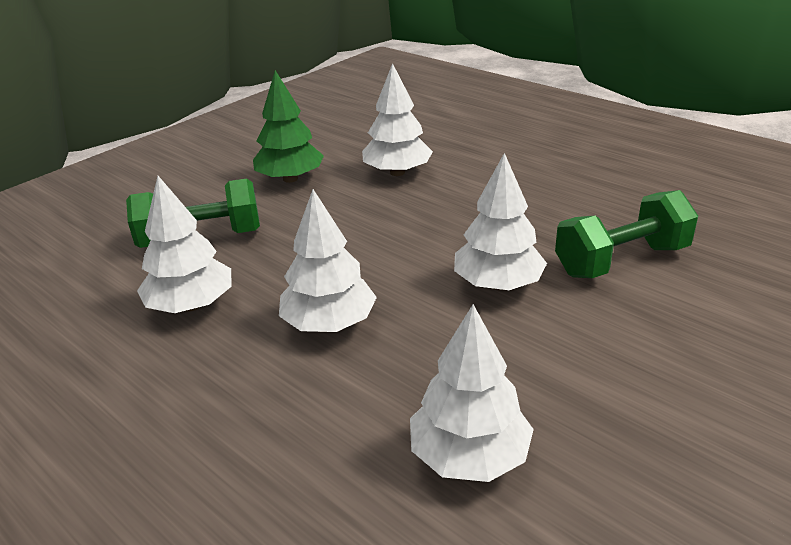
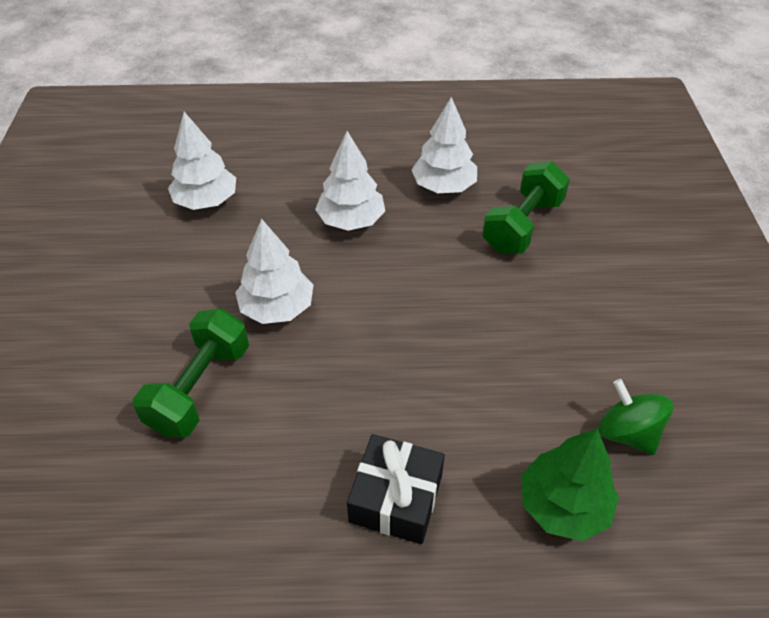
camera: 135 degrees right, 15 degrees up
green tree [253,70,324,183] -> green tree moved to [521,428,619,541]
white tree [362,63,433,176] -> none
none -> black gift [347,434,445,544]
none -> green spinning top [598,379,673,455]

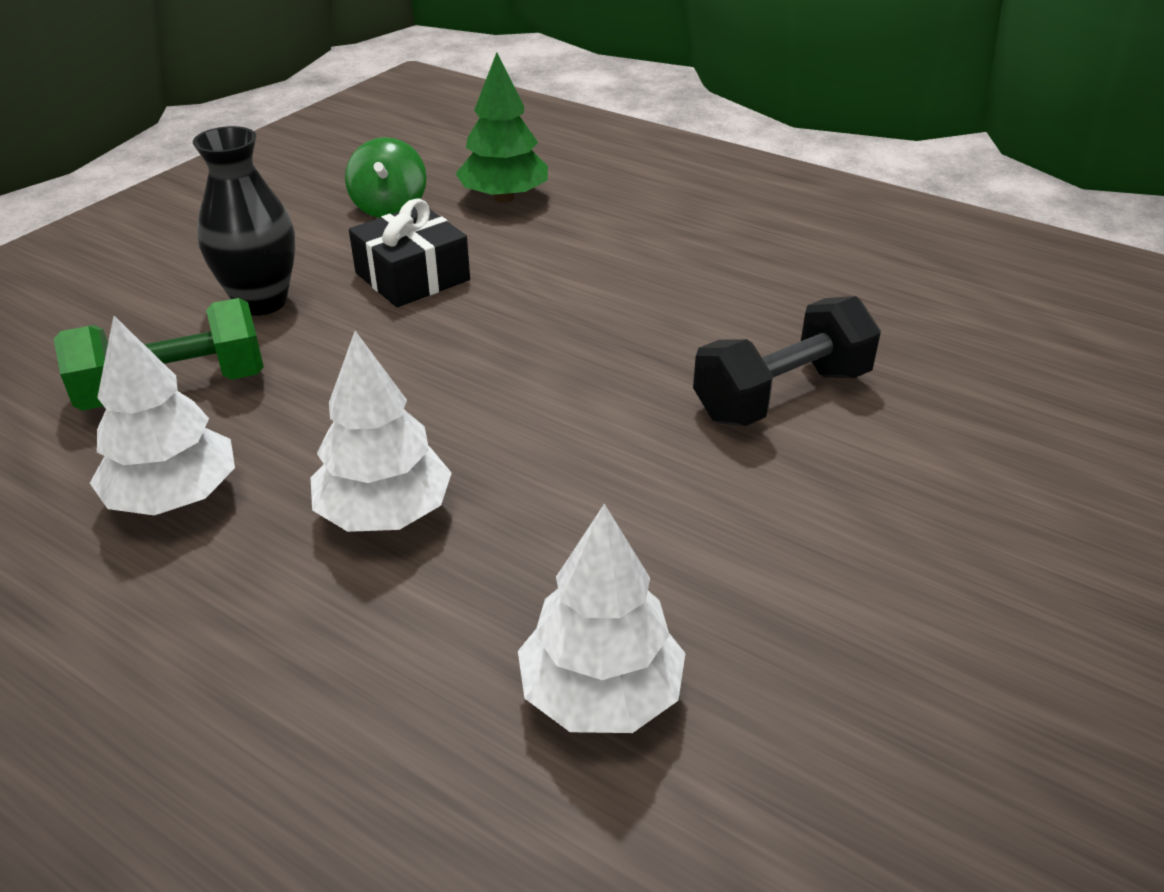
camera: 145 degrees left, 10 degrees down
green dumbbell [133,308,249,438] -> black dumbbell [693,296,881,426]
white tree [235,219,313,324] -> none
black gift [347,434,445,544] -> black gift moved to [349,199,470,307]
none -> black vase [193,126,295,316]

